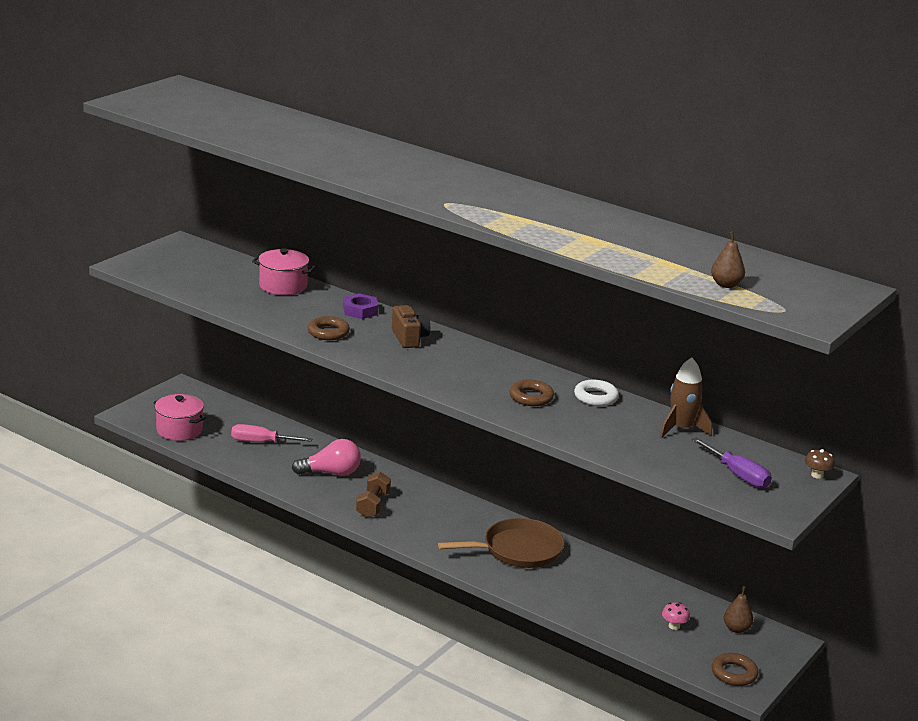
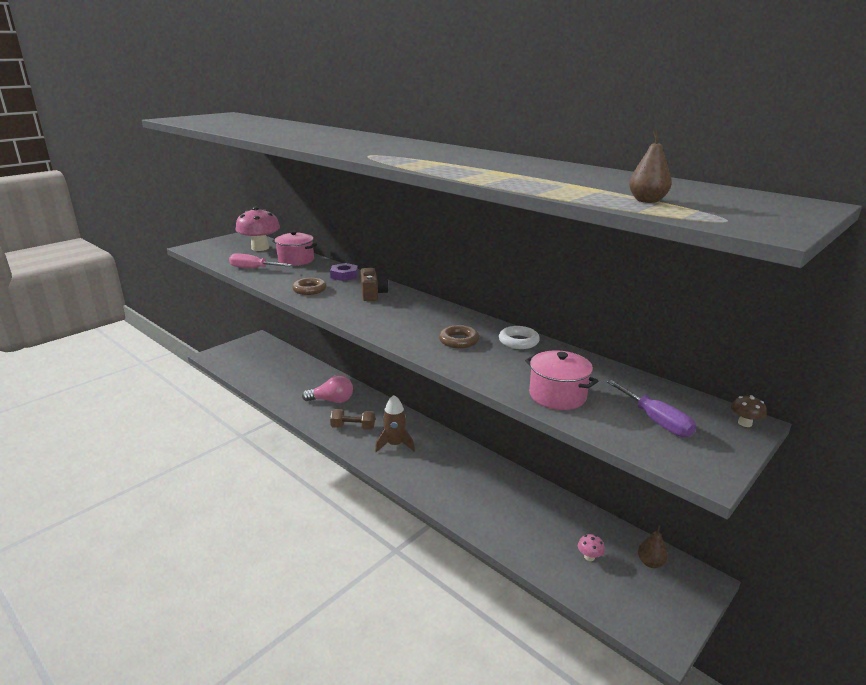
camera: 10 degrees right, 0 degrees up
pink pot [153,394,206,441] -> pink pot moved to [525,350,598,410]
pink screwdriver [231,424,312,442] -> pink screwdriver moved to [229,253,292,268]
brown dumbbell [356,472,391,518] -> brown dumbbell turned 75 degrees clockwise [330,409,375,430]
brown pan [438,518,564,568] -> none
brown rocket [660,357,712,438] -> brown rocket moved to [375,395,415,452]
brown ring [712,653,758,686] -> none
none -> pink mushroom [236,207,280,251]

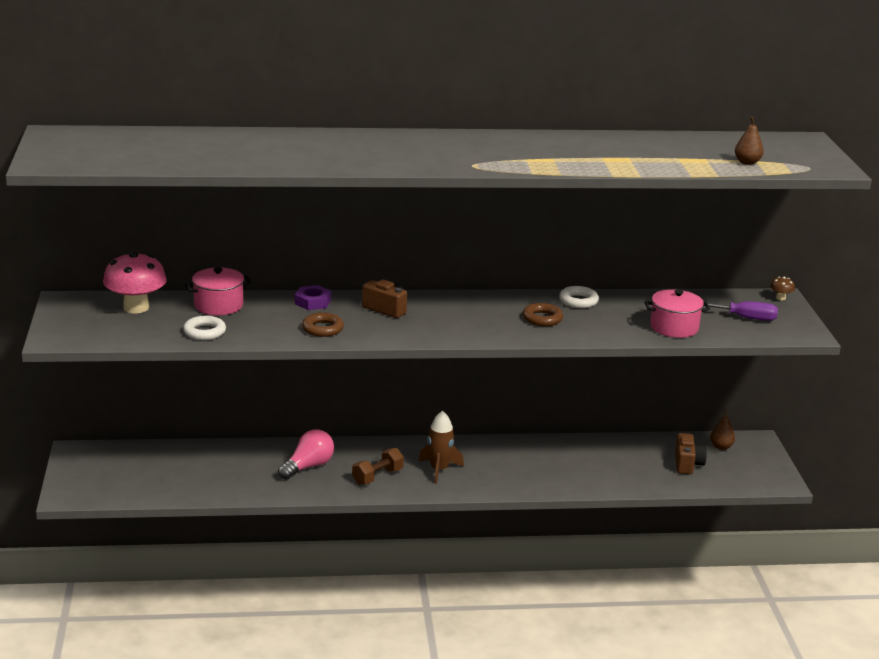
camera: 50 degrees left, 0 degrees up
pink screwdriver [229,253,292,268] -> white ring [183,316,226,340]
pink mushroom [578,534,605,561] -> brown camera [675,433,707,474]

